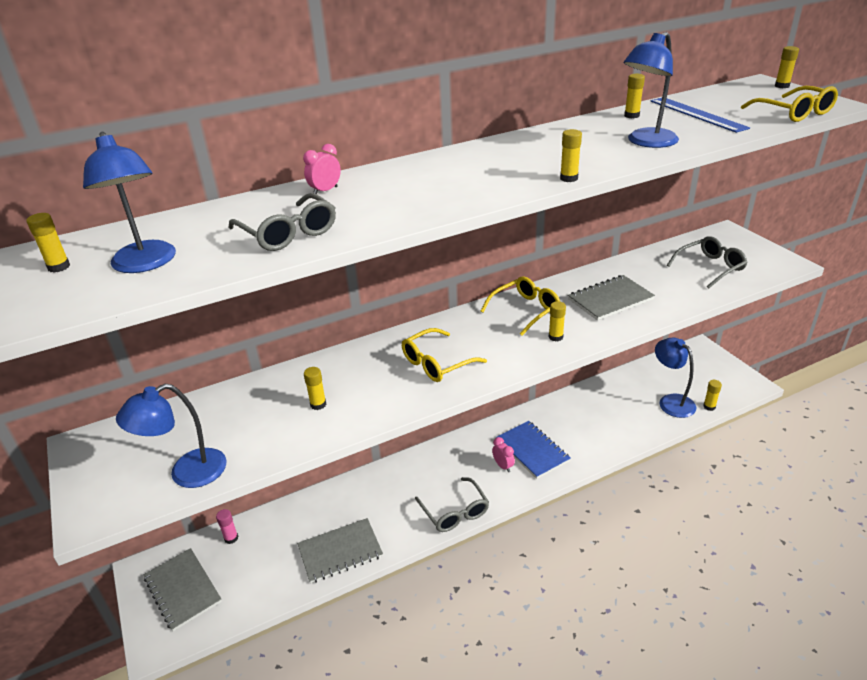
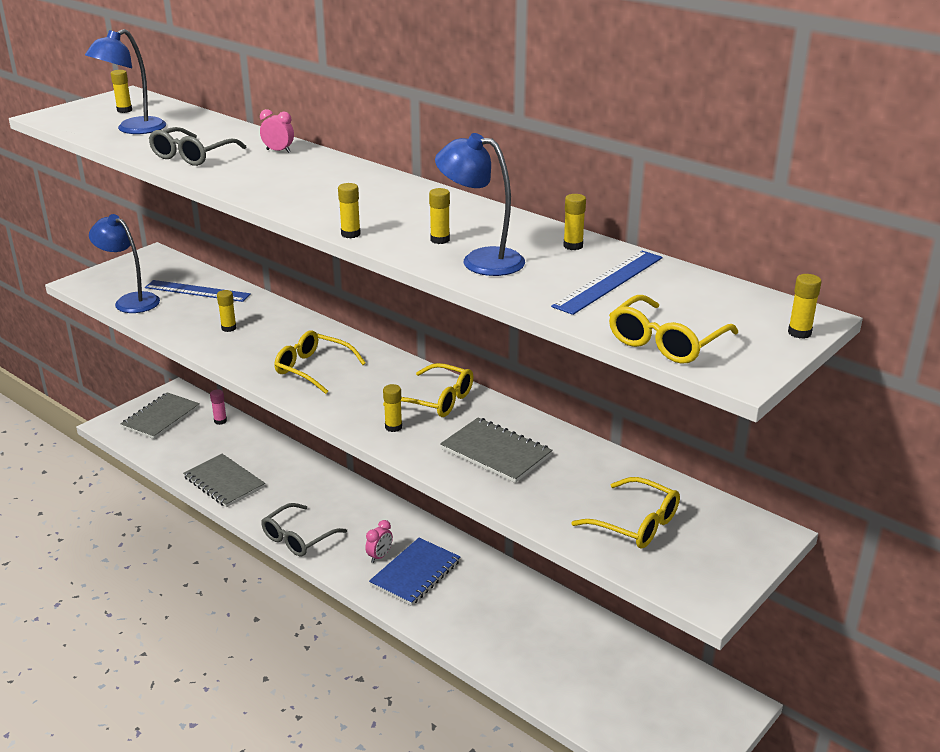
camera: 65 degrees right, 5 degrees down
blue lamp [655,338,697,418] -> none
grey glasses [667,236,748,288] -> yellow glasses [571,477,680,548]
yellow glue stick [703,380,722,411] -> yellow glue stick moved to [429,188,450,244]
none -> blue ruler [145,280,251,302]

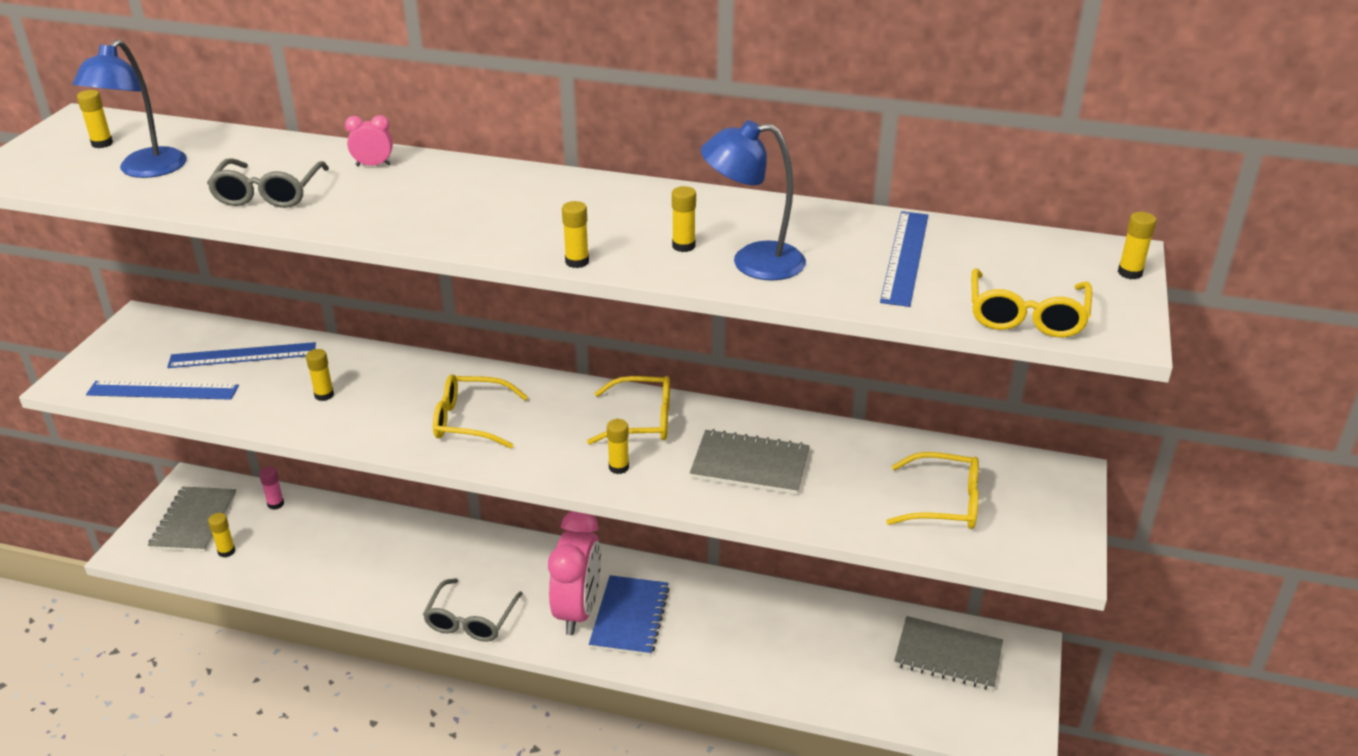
camera: 25 degrees left, 5 degrees up
blue lamp [89,214,160,313] -> blue ruler [86,381,239,400]
grey notebook [183,454,265,507] -> grey notebook moved to [894,616,1003,690]
pink clock [365,520,393,563] -> pink clock [548,511,601,635], size x2.37
yellow glue stick [563,194,586,250] -> yellow glue stick moved to [208,513,235,558]

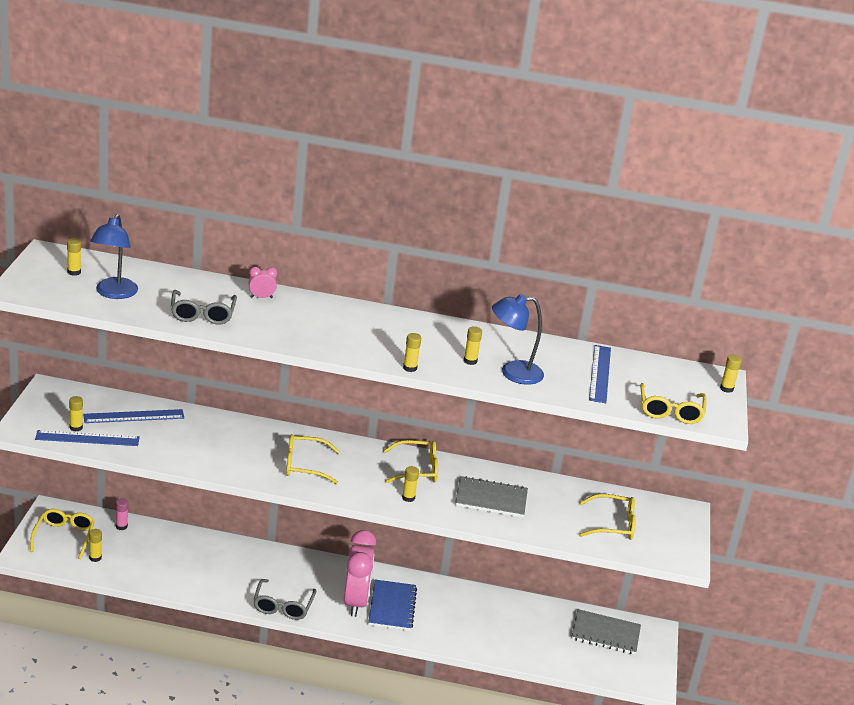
camera: 10 degrees left, 5 degrees down
grey notebook [148,487,237,552] -> yellow glasses [30,509,95,559]
yellow glue stick [306,349,334,401] -> yellow glue stick moved to [69,396,83,431]

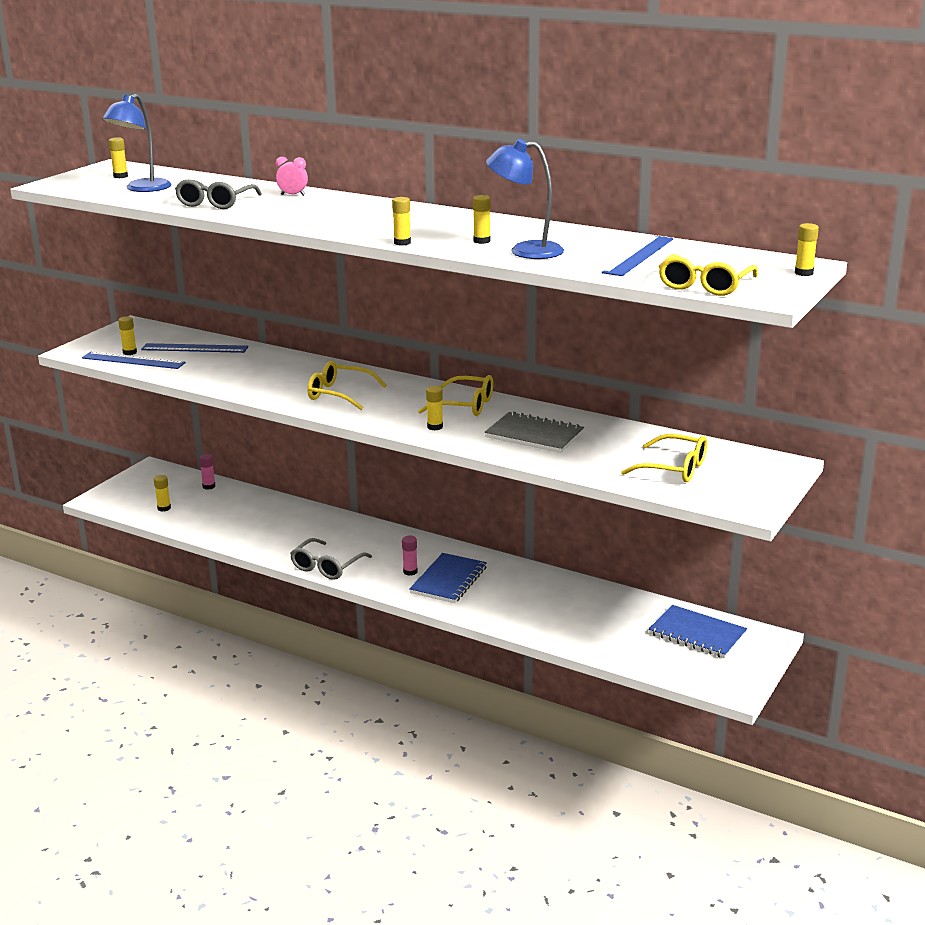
camera: 25 degrees right, 5 degrees down
yellow glasses [30,509,95,559] -> none
pink clock [344,530,376,617] -> pink glue stick [402,536,418,576]
grey notebook [571,609,641,654] -> blue notebook [649,605,747,658]

